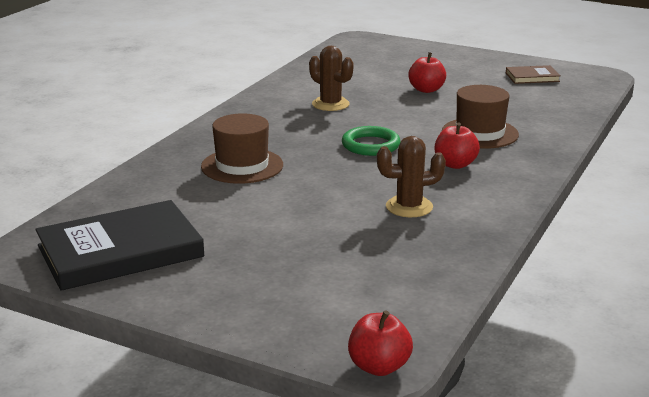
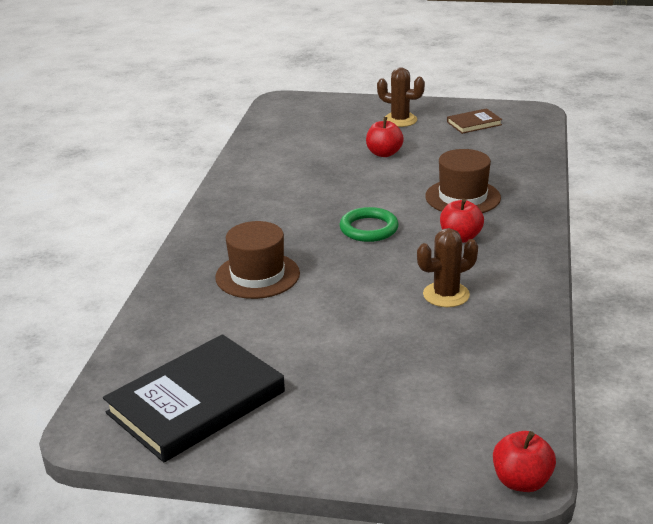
camera: 15 degrees left, 5 degrees up
brown cactus [309,46,353,111] -> brown cactus moved to [377,68,425,127]

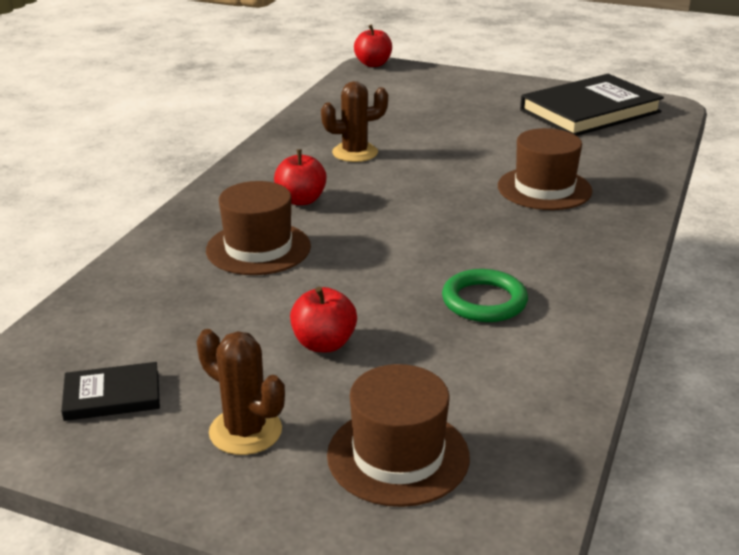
camera: 170 degrees left, 0 degrees up
green ring [340,207,399,242] -> green ring moved to [442,269,528,322]
brown book [447,108,502,134] -> black book [61,362,160,421]
none -> brown hat [327,364,470,507]

